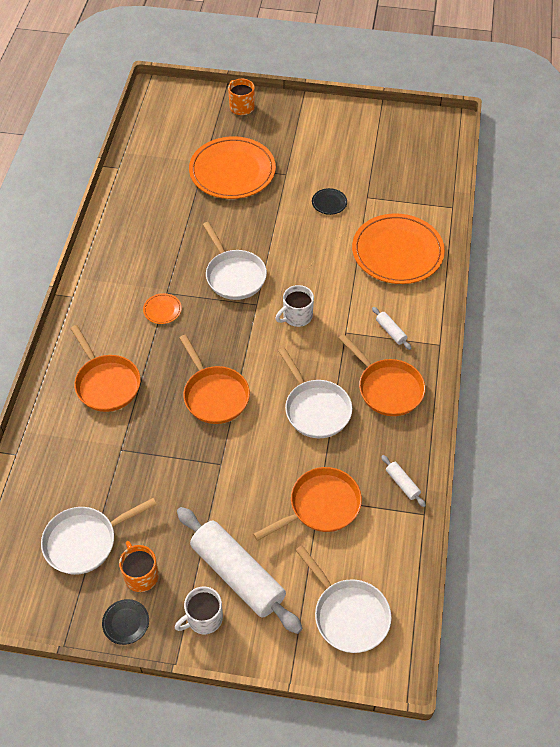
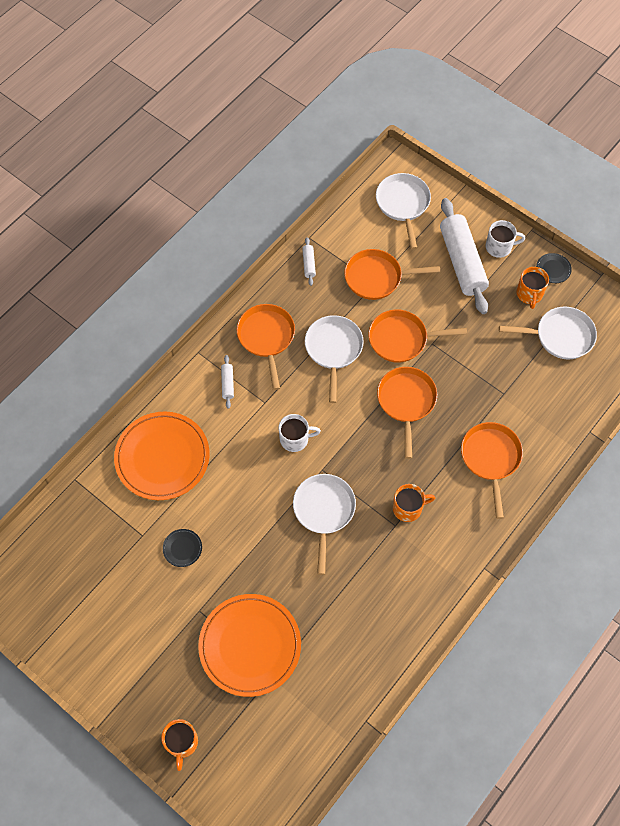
camera: 150 degrees left, 10 degrees up
orange plate [143,293,182,324] -> orange mug [393,484,435,522]
none -> orange pan [368,309,467,363]

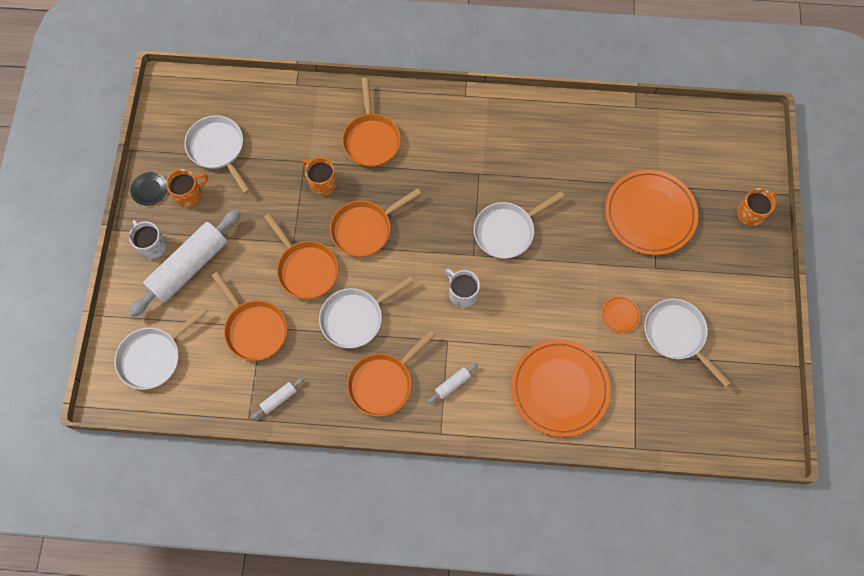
camera: 125 degrees left, 5 degrees up
black plate [163,529,202,567] -> orange plate [601,296,640,333]
orange mug [393,484,435,522] -> orange mug moved to [302,158,337,196]
orange pan [461,422,523,519] -> orange pan turned 60 degrees counterclockwise [342,78,401,167]
none -> white pan [644,299,731,387]

